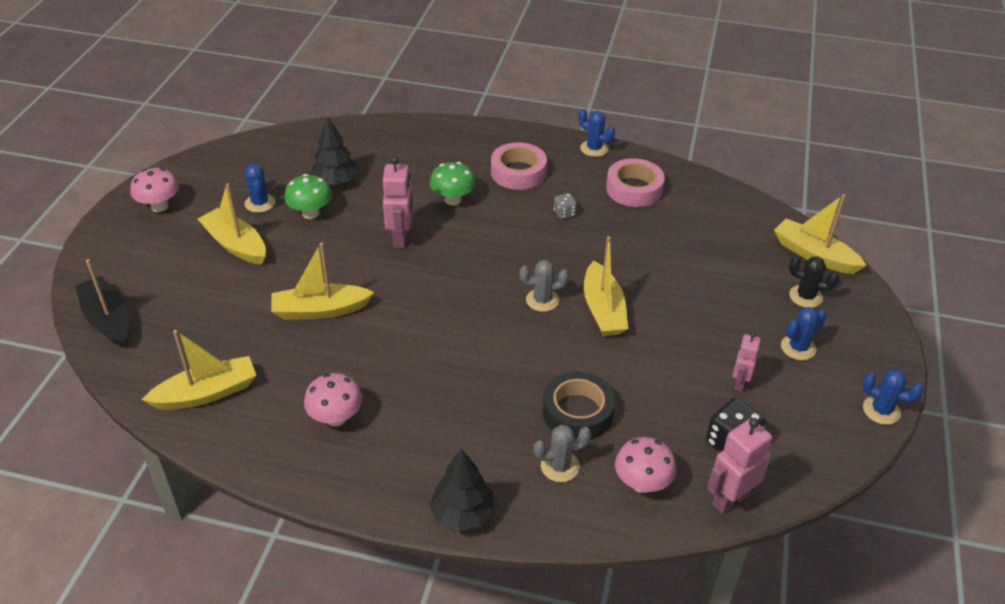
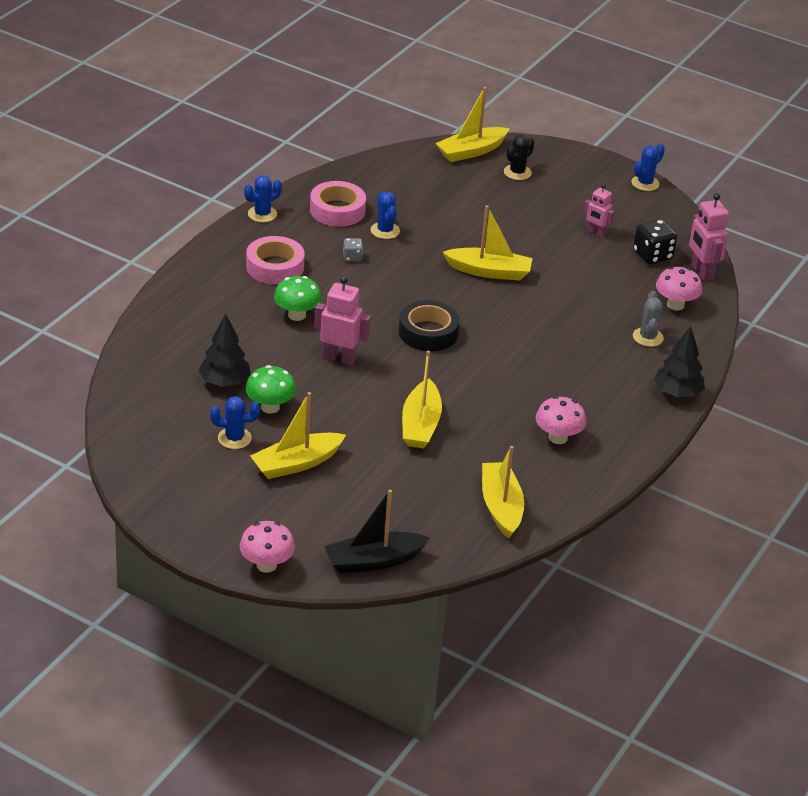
camera: 75 degrees left, 5 degrees down
pink mushroom [130,168,179,212] -> pink mushroom moved to [240,521,295,573]
grey cactus [519,260,569,312] -> none
black tape [542,371,615,439] -> black tape moved to [399,300,460,351]
blue cactus [781,307,826,360] -> blue cactus moved to [370,192,400,239]

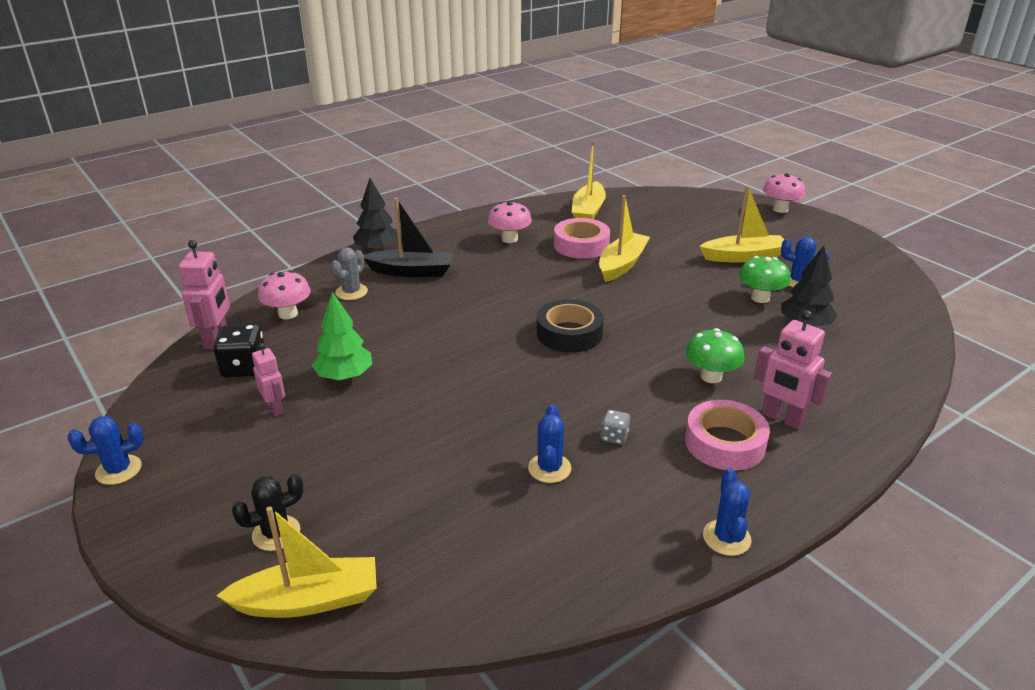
camera: 155 degrees left, 5 degrees down
blue cactus [244,175,282,222] -> blue cactus turned 75 degrees counterclockwise [703,468,752,556]
pink tape [310,181,366,227] -> pink tape moved to [554,218,610,259]
pink robot [314,276,371,365] -> pink robot moved to [754,310,832,429]
black boat [324,490,430,573] -> black boat moved to [364,198,454,277]
yellow boat [443,205,533,281] -> none
none -> green tree [312,292,372,381]

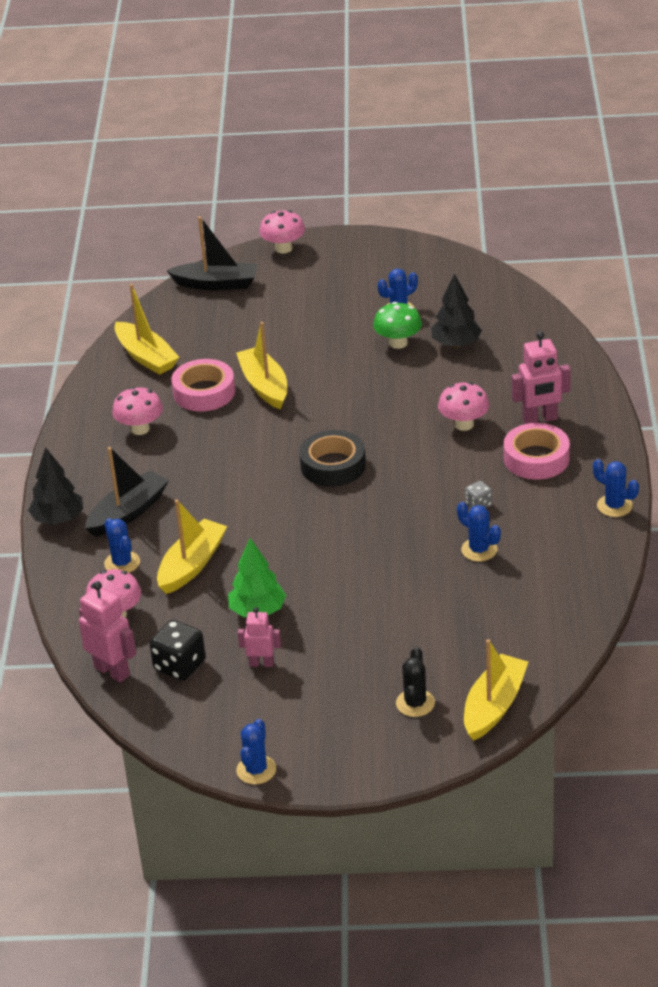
camera: 50 degrees left, 5 degrees up
grey cactus [331,247,368,300] -> blue cactus [104,518,140,573]
green mushroom [686,328,744,383] -> pink mushroom [438,382,489,431]
yellow boat [700,185,784,263] -> yellow boat moved to [157,499,227,594]
none -> black boat [166,216,258,290]

